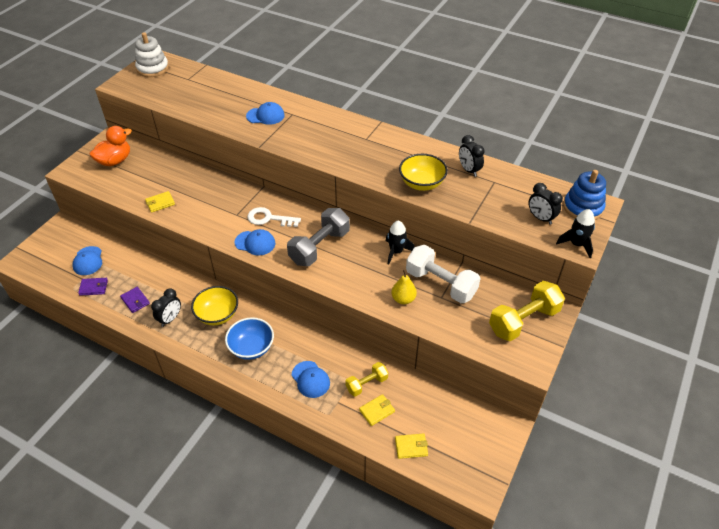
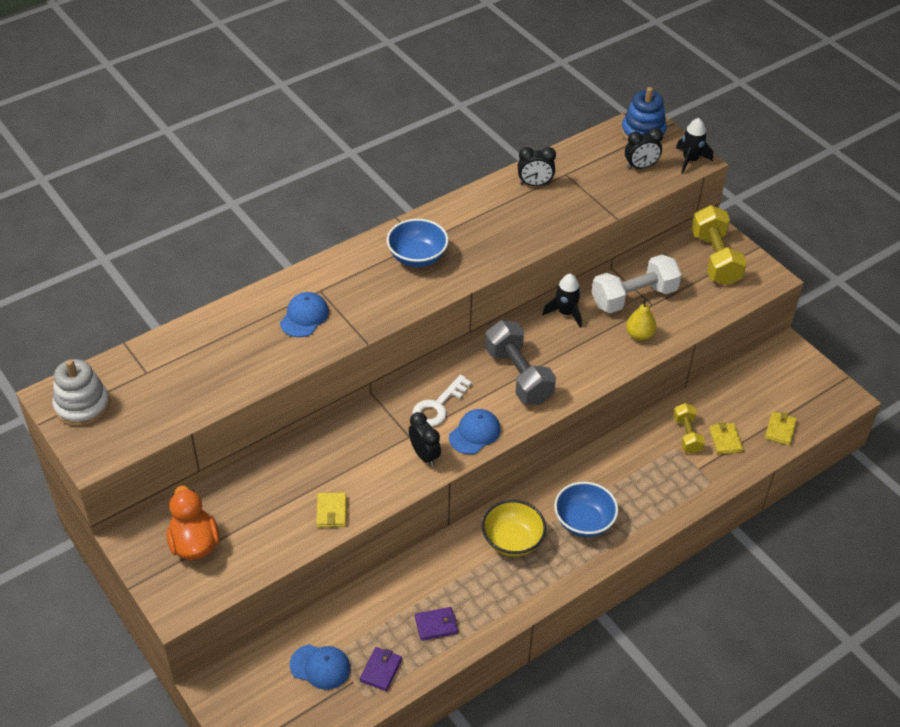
camera: 65 degrees left, 0 degrees up
black clock [151,288,181,327] -> black clock moved to [409,412,441,467]
blue cap [292,361,330,398] -> none
yellow bowl [399,154,448,191] -> none
none -> blue bowl [387,219,449,267]

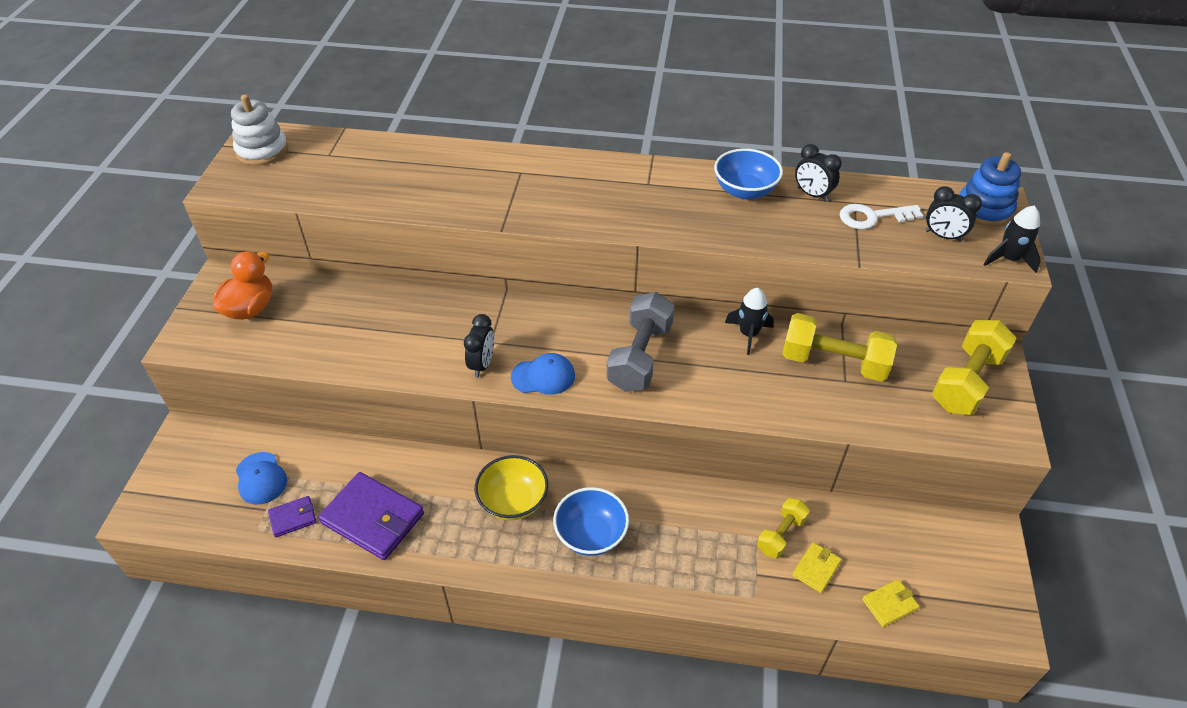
camera: 45 degrees right, 0 degrees up
blue cap [280,292,329,337] -> none
yellow wallet [316,492,346,527] -> none
blue bowl [387,219,449,267] -> blue bowl moved to [714,148,783,199]
white key [412,375,472,427] -> white key moved to [840,204,923,229]
purple wallet [415,607,458,641] -> purple wallet [318,472,424,560], size x2.01
white dumbbell [592,254,682,313] -> yellow dumbbell [782,313,897,381]
yellow pear [626,299,656,341] -> none

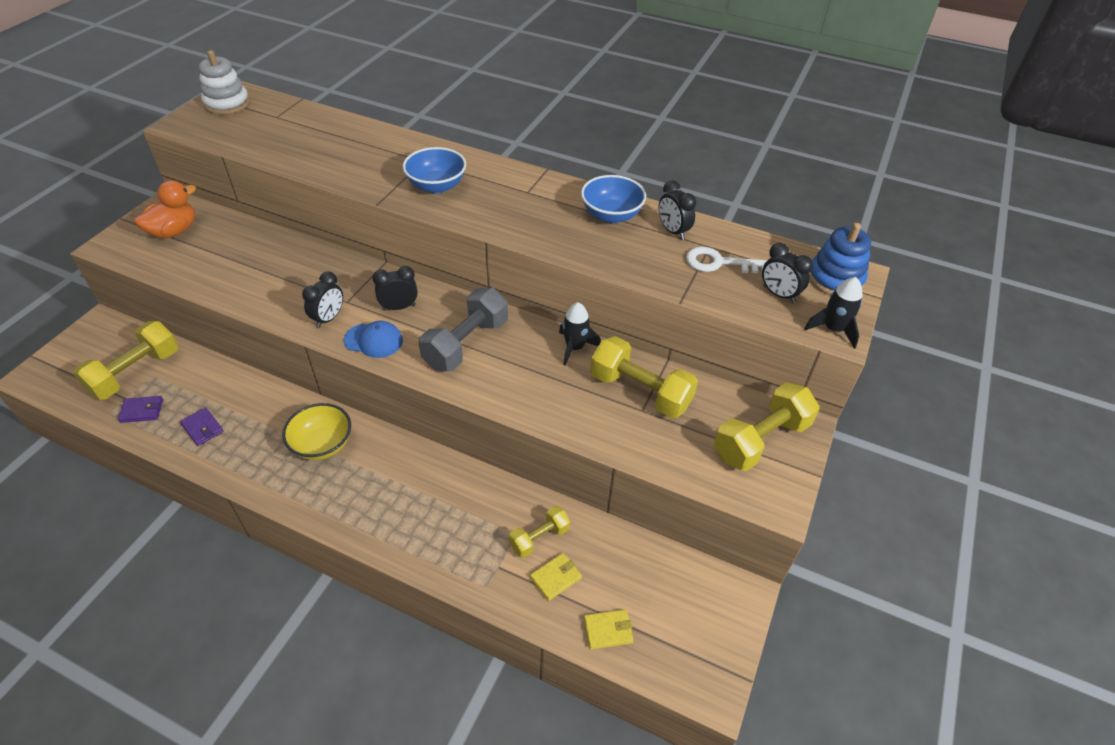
camera: 15 degrees right, 0 degrees up
blue cap [236,452,287,505] -> yellow dumbbell [73,321,179,400]
purple wallet [318,472,424,560] -> purple wallet [180,407,223,446], size x0.50
blue bowl [553,487,629,556] -> blue bowl moved to [403,147,466,194]
none -> black clock [373,266,418,311]

